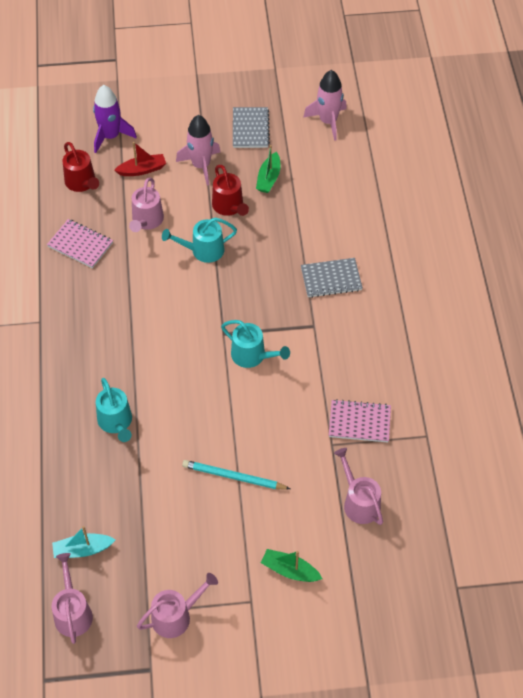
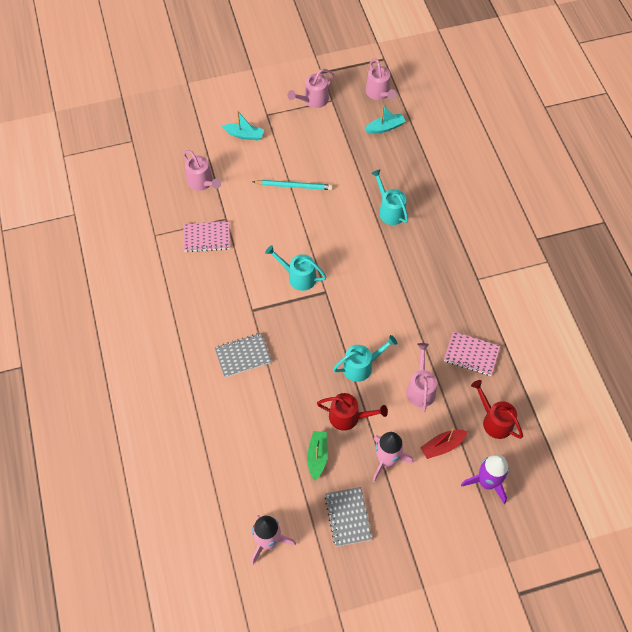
camera: 170 degrees right, 5 degrees up
red watering can [212,165,249,216] -> red watering can turned 135 degrees clockwise [317,393,388,431]
green boat [261,549,322,582] -> turquoise boat [222,111,264,141]

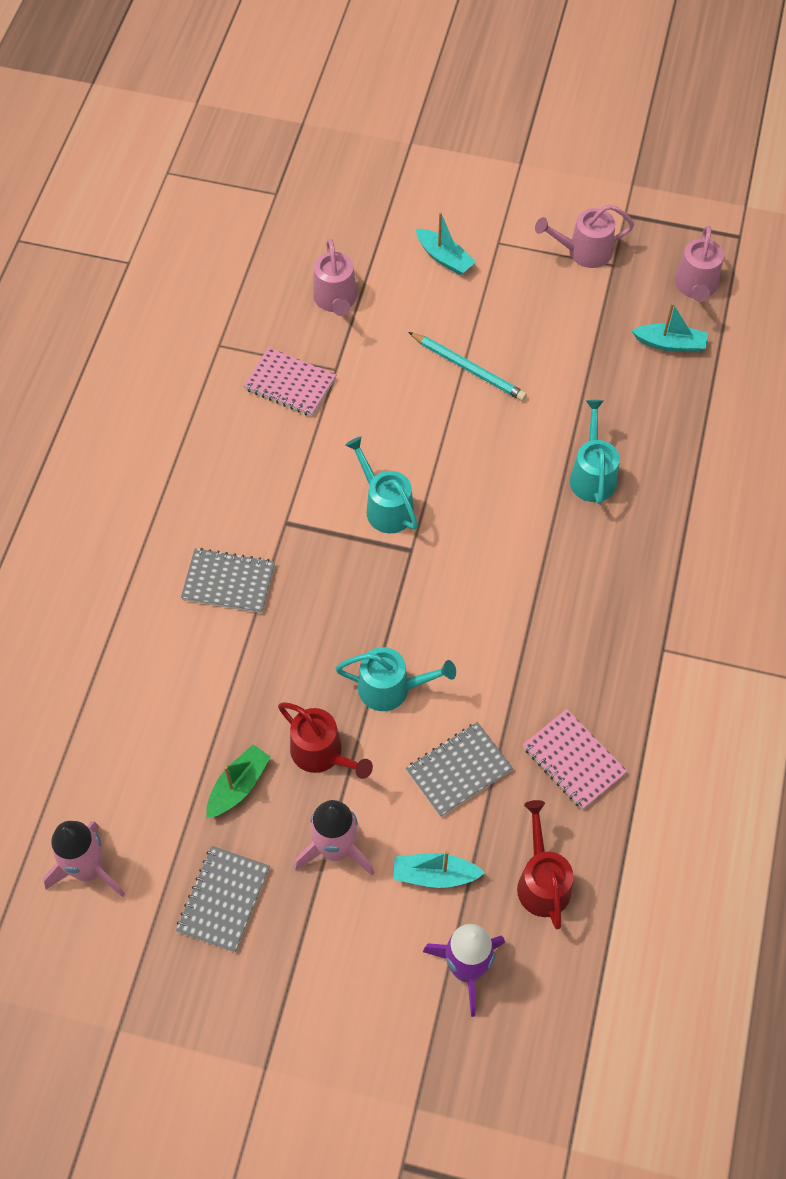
camera: 30 degrees right, 0 degrees up
pink watering can [406,343,437,412] -> grey notebook [406,722,513,817]
red boat [420,428,468,459] -> turquoise boat [393,851,485,888]

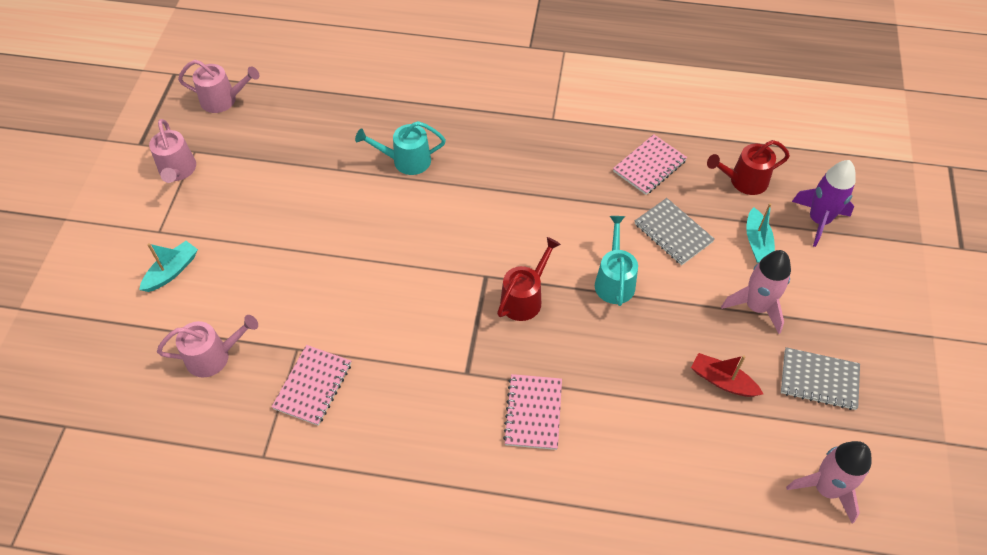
camera: 95 degrees left, 5 degrees down
grey notebook [181,548,275,613] -> pink notebook [503,374,562,450]
green boat [206,745,271,818] -> red boat [691,353,763,397]
red watering can [278,702,373,779] -> red watering can moved to [497,237,561,321]
turquoise watering can [345,436,418,533] -> none
turquoise pencil [408,332,527,401] -> none
turquoise boat [631,303,708,352] -> none

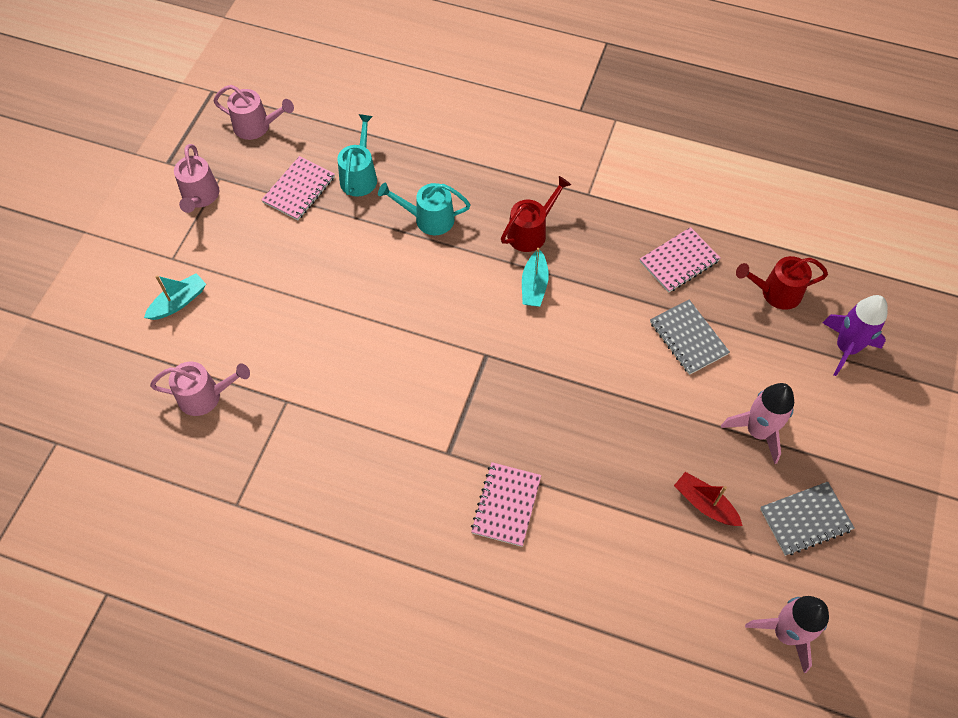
camera: 10 degrees right, 5 degrees up
pink notebook [272,345,351,426] -> pink notebook moved to [261,156,335,221]
red watering can [497,237,561,321] -> red watering can moved to [501,176,571,252]
turquoise watering can [595,216,638,306] -> turquoise watering can moved to [337,114,377,197]
turquoise boat [746,203,775,263] -> turquoise boat moved to [522,248,549,306]
grey notebook [781,347,860,410] -> grey notebook turned 45 degrees counterclockwise [760,482,855,556]

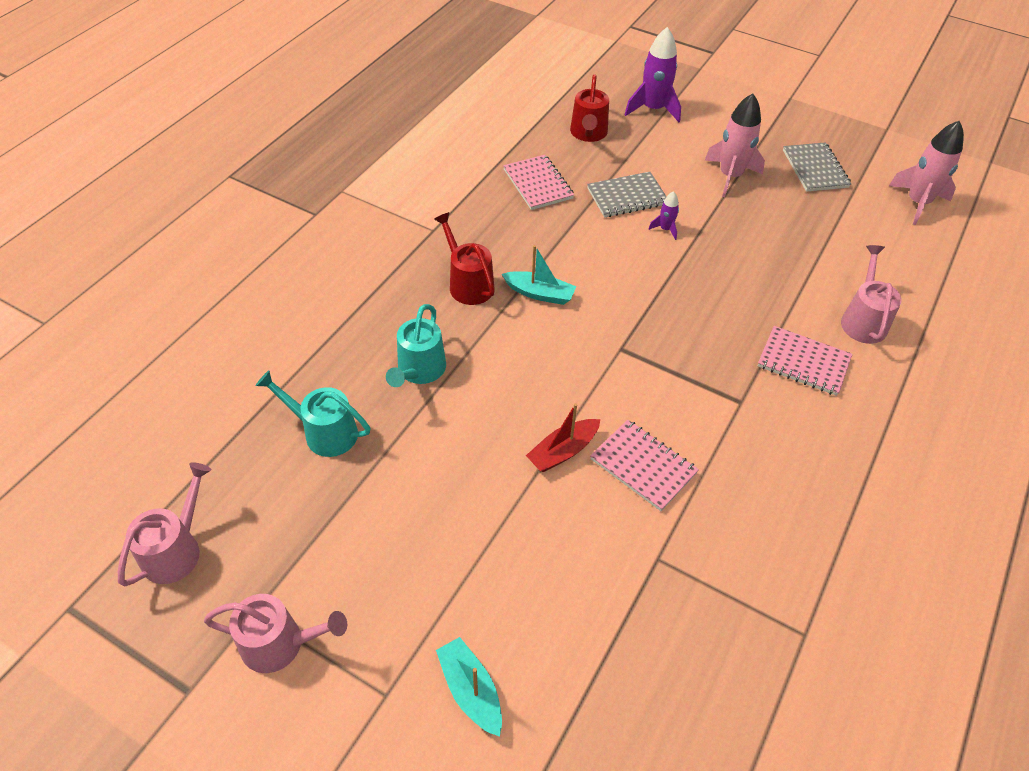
camera: 80 degrees left, 10 degrees down
pink watering can [150,362,250,416] -> pink watering can moved to [841,245,902,344]
pink notebook [261,156,335,221] -> pink notebook moved to [590,420,699,511]
red boat [674,472,742,526] -> red boat moved to [526,403,600,472]
none -> purple rocket [648,191,679,240]

